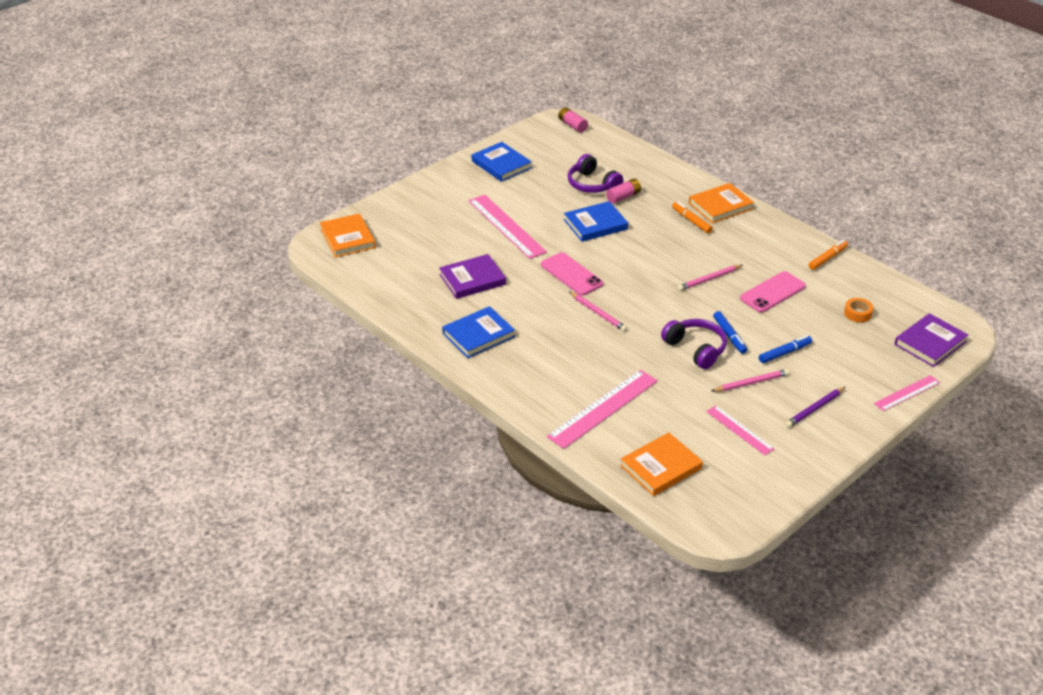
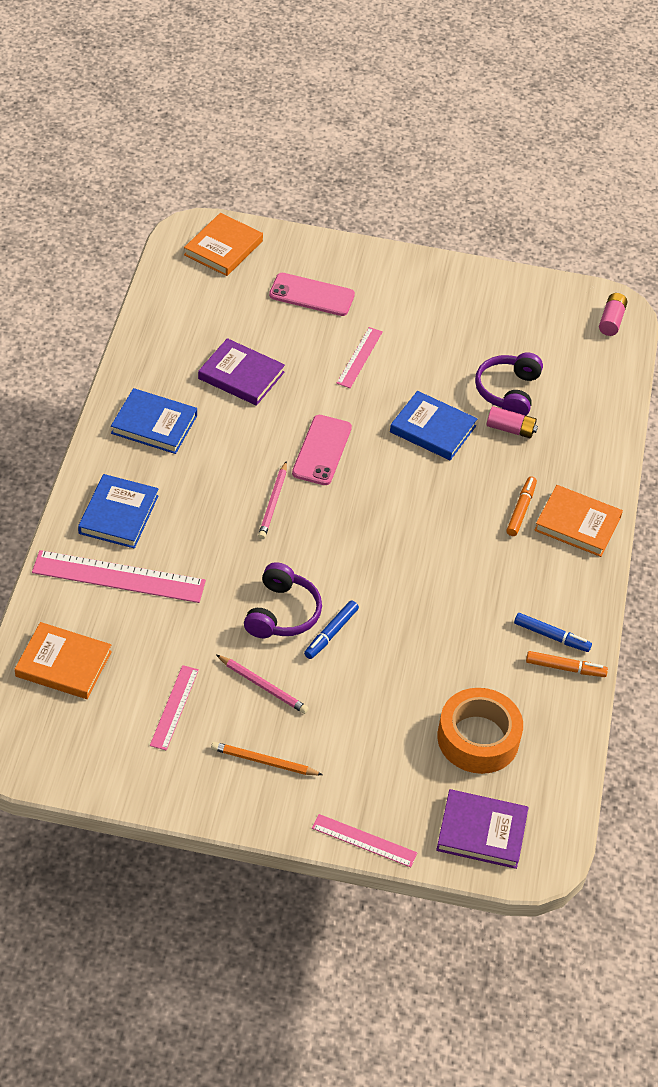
camera: 50 degrees right, 10 degrees up
pink ruler [468,195,547,259] -> pink ruler [336,327,382,388], size x0.57
blue book [472,142,532,182] -> blue book moved to [78,474,159,549]
pink pencil [678,265,742,291] -> none
pink phone [740,271,806,312] -> pink phone moved to [269,273,355,316]
blue marker [759,335,812,363] -> blue marker moved to [514,613,592,652]
purple pencil [785,387,845,428] -> orange pencil [211,742,323,775]
orange tape [844,298,873,323] -> orange tape [437,688,523,774], size x2.16

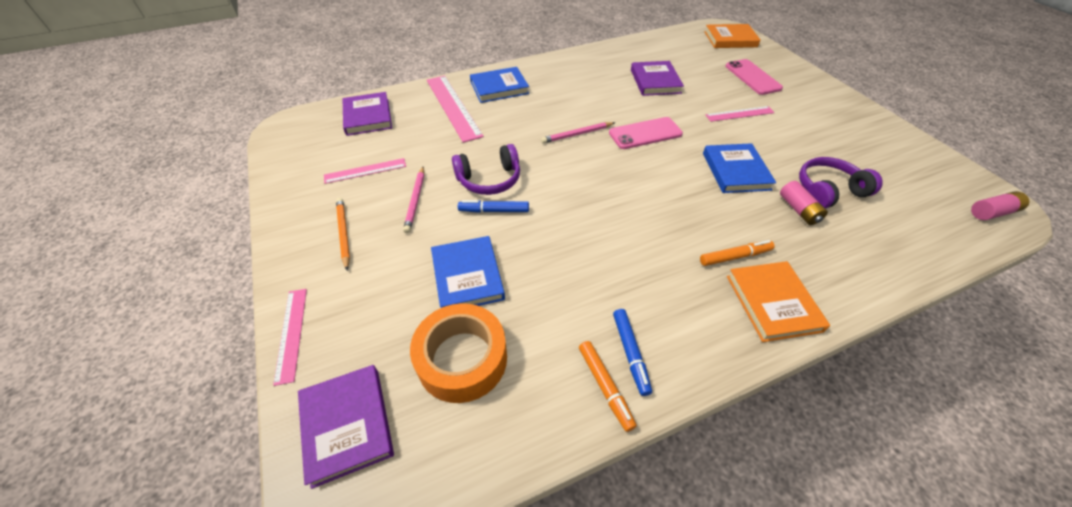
camera: 60 degrees right, 0 degrees up
orange book [15,622,112,699] -> purple book [343,92,392,136]
blue book [111,388,197,454] -> blue book moved to [431,236,505,308]

